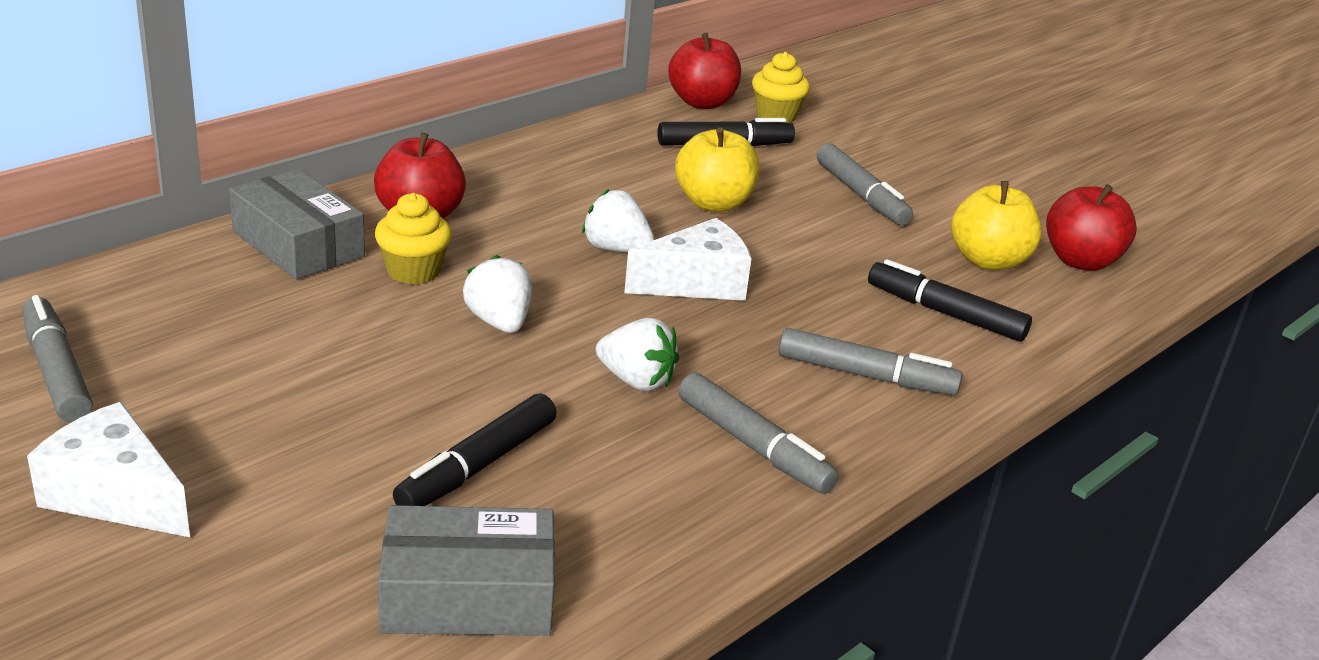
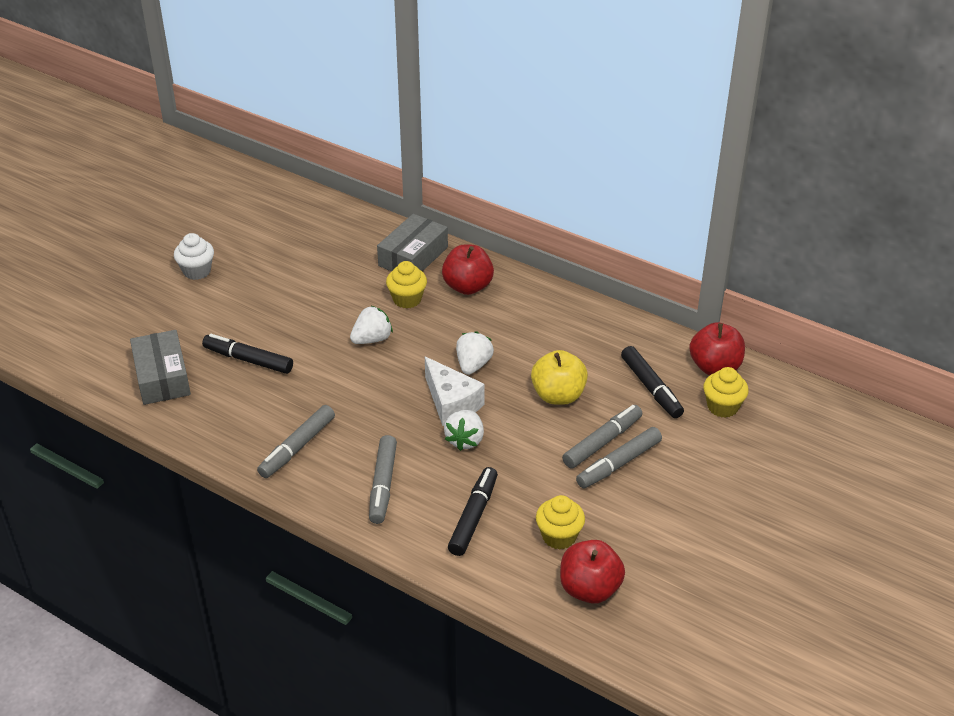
camera: 80 degrees right, 10 degrees up
grey marker [22,295,93,423] -> grey marker moved to [562,405,642,469]
white cheese [27,402,190,537] -> white cupcake [174,233,214,280]
white strawberry [596,318,679,391] -> white strawberry moved to [444,410,484,451]
yellow apple [951,181,1041,270] -> yellow cupcake [536,495,585,550]

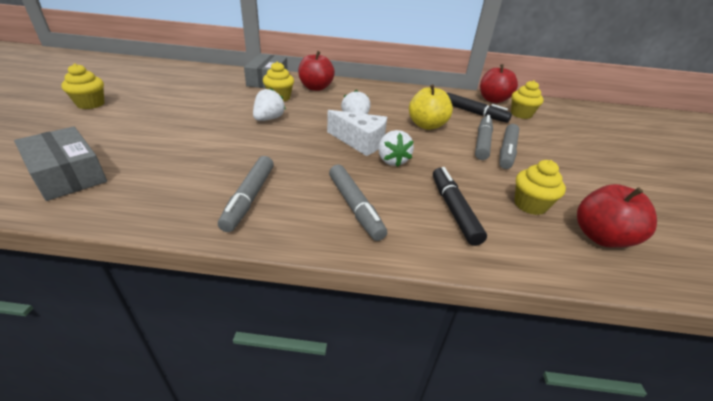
camera: 30 degrees left, 5 degrees down
white cupcake [174,233,214,280] -> yellow cupcake [61,63,104,109]
black marker [202,334,293,374] -> none

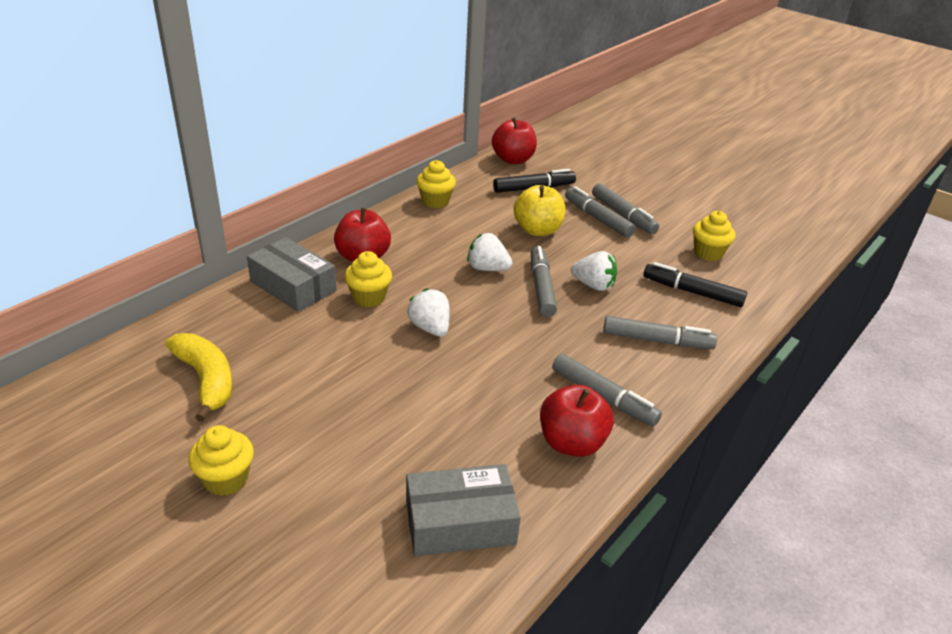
camera: 55 degrees left, 0 degrees up
white cheese [327,110,387,156] -> grey marker [531,246,557,317]
yellow cupcake [511,80,544,119] -> yellow cupcake moved to [416,160,456,208]
red apple [577,184,657,248] -> red apple moved to [540,385,614,457]
none -> yellow banana [165,333,232,422]

